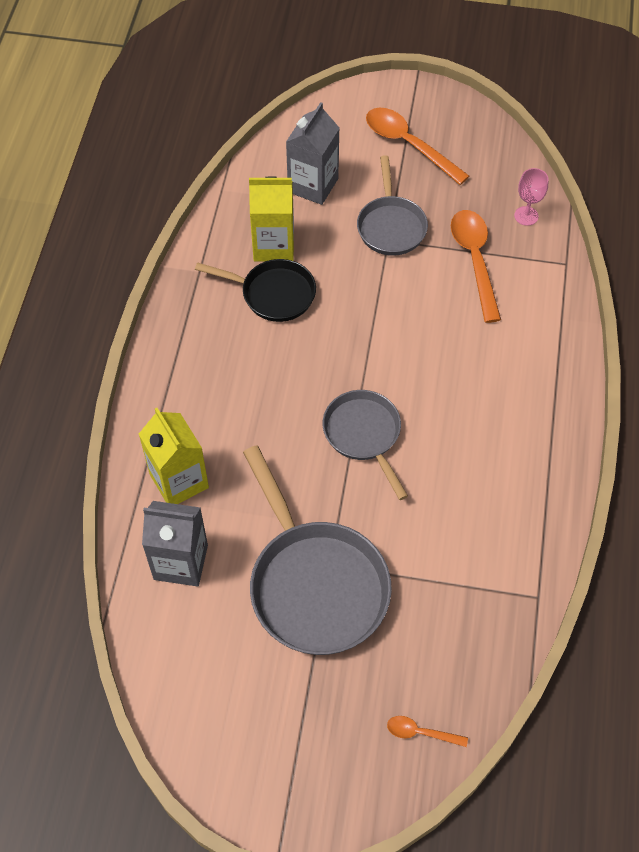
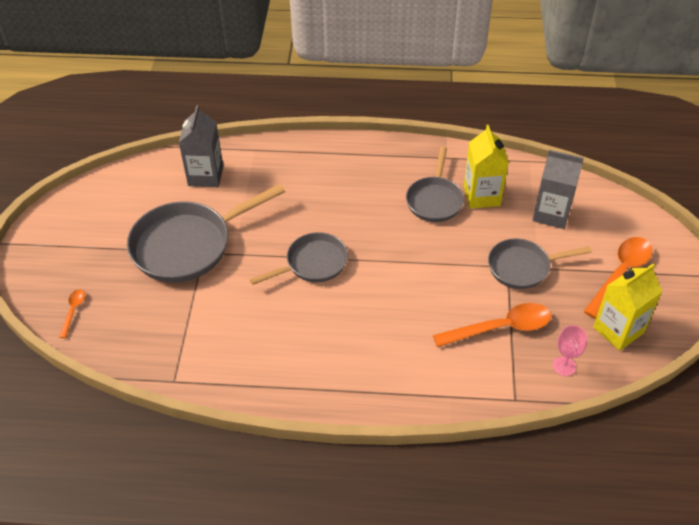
camera: 85 degrees right, 10 degrees down
yellow carton [139,408,209,504] -> yellow carton moved to [593,264,662,351]
black pan [195,259,316,322] -> grey pan [406,147,464,222]

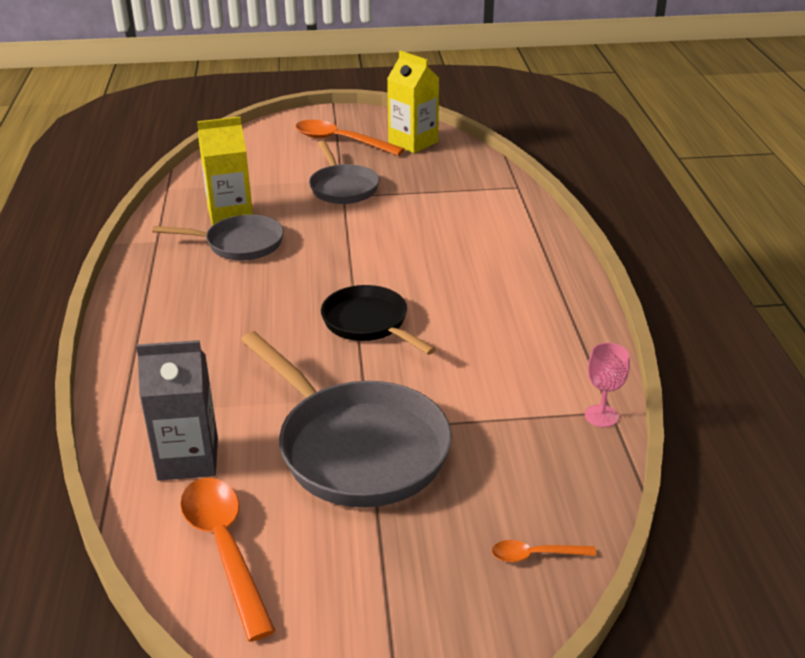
camera: 100 degrees left, 15 degrees down
grey pan [250,232,348,285] -> black pan [321,285,436,355]
orange spoon [433,303,551,347] -> orange spoon moved to [180,478,275,642]
grey carton [532,150,584,229] -> none
pink goblet [553,325,587,376] -> pink goblet moved to [585,343,630,427]

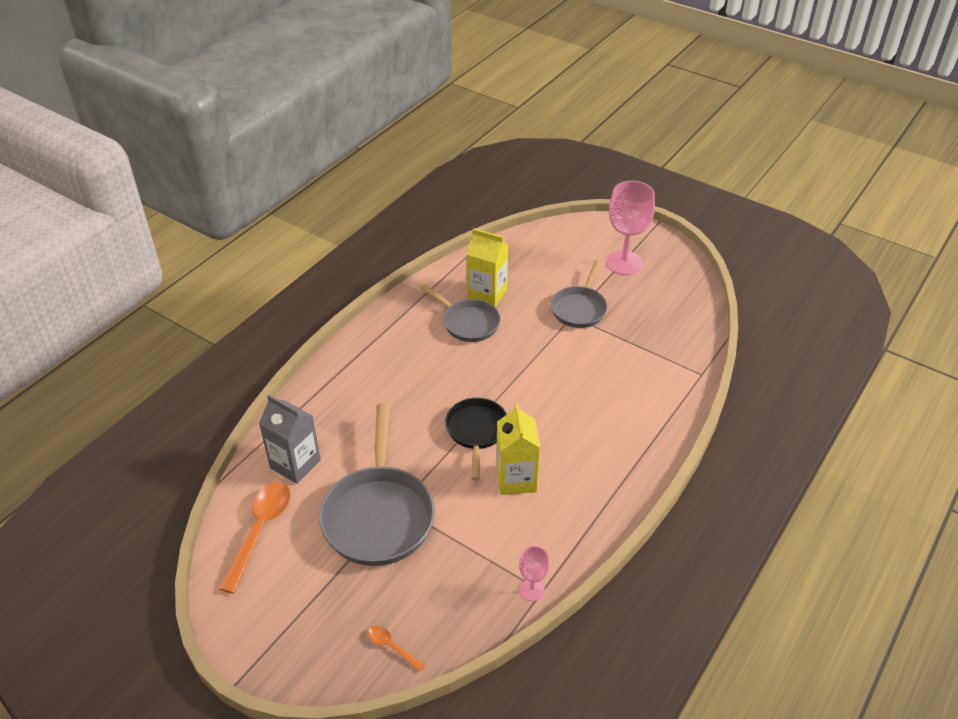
camera: 40 degrees right, 10 degrees up
orange spoon [296,120,405,156] -> pink goblet [606,181,655,275]
yellow carton [387,50,439,153] -> yellow carton moved to [496,404,540,495]

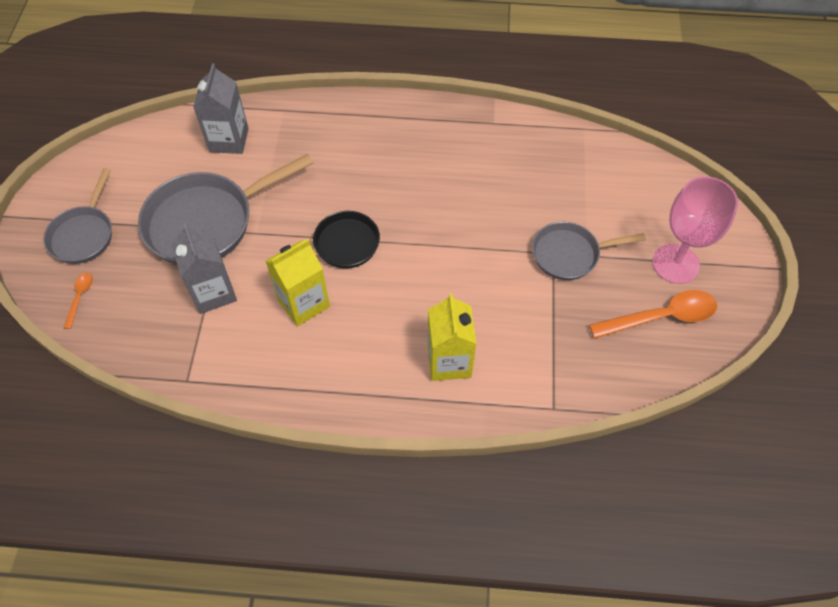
camera: 60 degrees right, 15 degrees up
orange spoon [219,482,291,594] -> orange spoon moved to [589,290,718,339]
grey pan [420,284,501,342] -> grey pan moved to [44,168,112,264]
yellow carton [466,228,509,307] -> yellow carton moved to [428,293,476,381]
pink goblet [519,546,549,601] -> none
none -> grey carton [171,222,237,314]

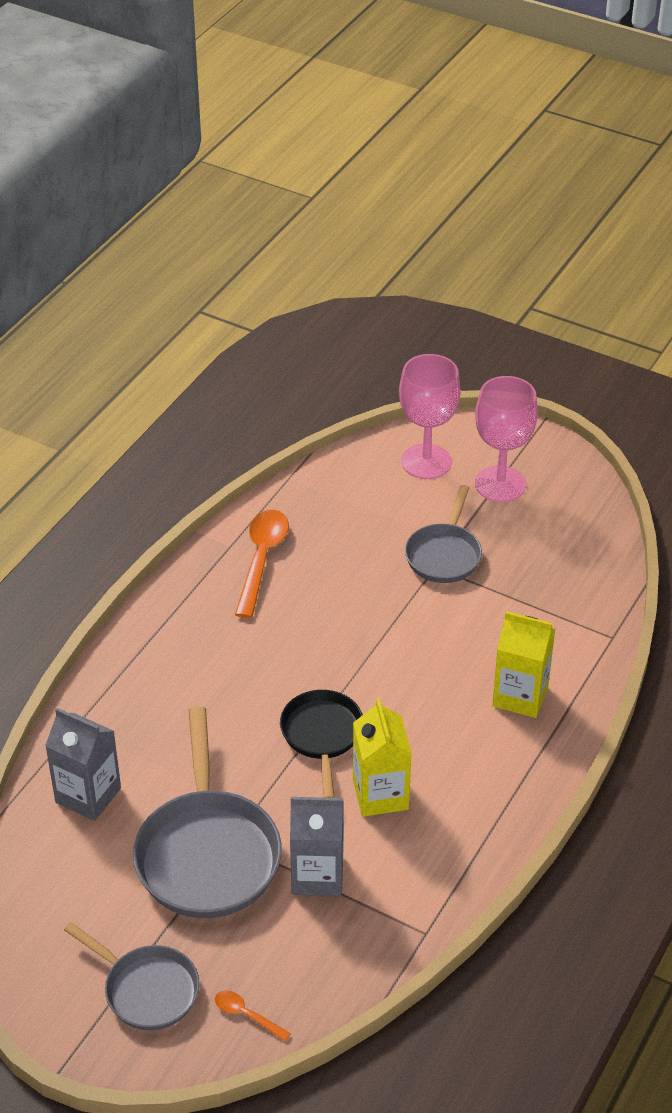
camera: 65 degrees left, 15 degrees down
orange spoon [589,290,718,339] -> orange spoon moved to [235,510,289,618]
none -> pink goblet [399,354,461,479]

